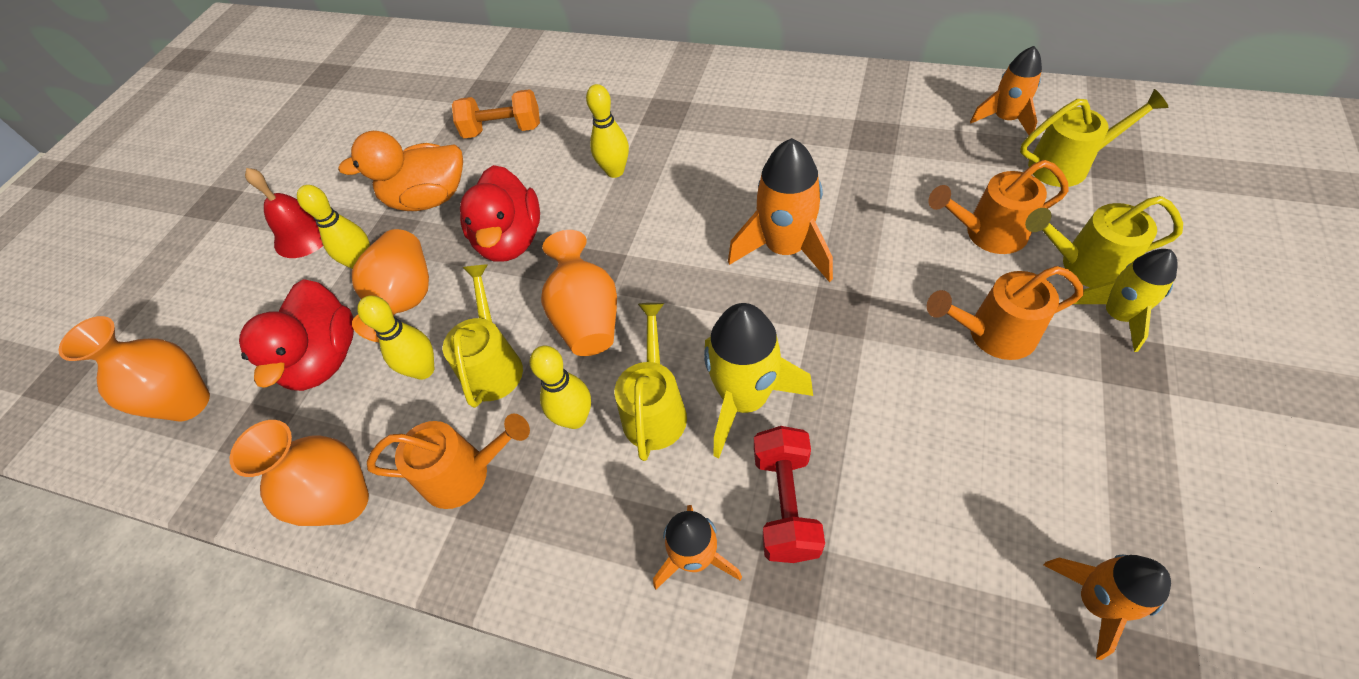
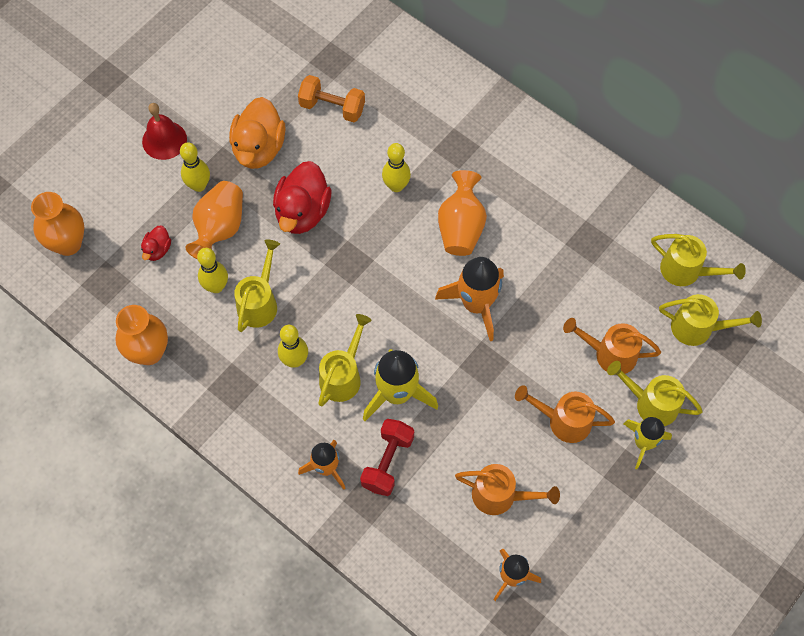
camera: 15 degrees right, 10 degrees up
red duck [239,279,354,391] -> red duck [141,226,171,261], size x0.49
orange duck [338,131,463,211] -> orange duck turned 90 degrees counterclockwise [229,97,285,169]
orange watering can [367,414,530,509] -> orange watering can moved to [455,464,560,515]
orange vase [541,230,617,356] -> orange vase moved to [438,170,487,256]
orange rocket [970,46,1042,135] -> yellow watering can [651,234,746,286]

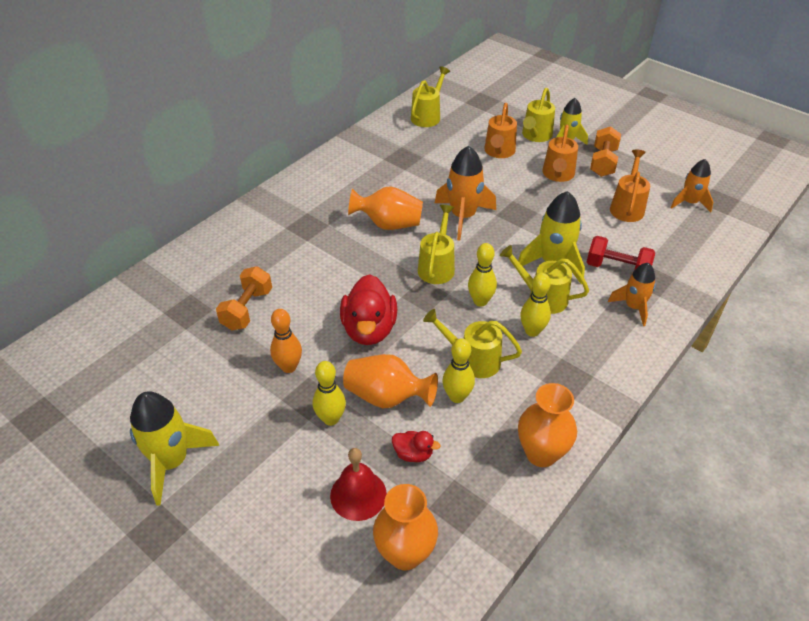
camera: 90 degrees left, 20 degrees down
red bell [142,103,187,160] -> red bell moved to [330,448,387,521]
orange duck [229,97,285,169] -> orange bowling pin [270,309,302,373]
red duck [273,161,331,234] -> red duck turned 75 degrees clockwise [340,274,397,345]
yellow bowling pin [382,143,411,192] -> yellow bowling pin moved to [468,243,497,307]
yellow watering can [659,294,762,346] -> yellow watering can moved to [418,205,455,284]
none -> yellow rocket [130,391,219,505]
none -> orange dumbbell [590,126,621,177]

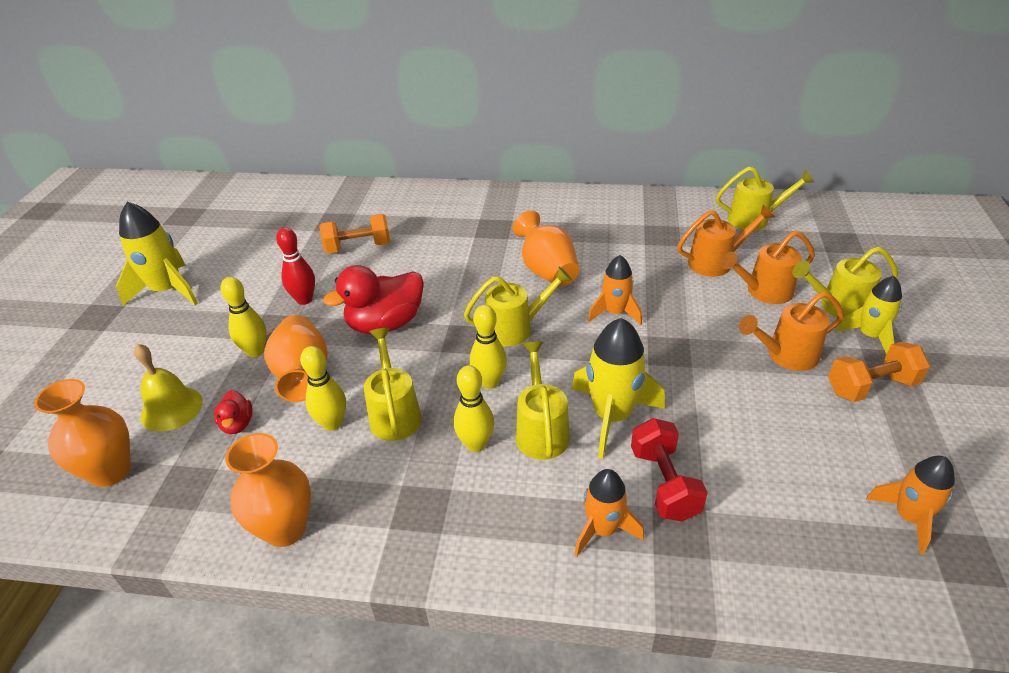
camera: 60 degrees right, 5 degrees down
orange bowling pin [270,309,302,373] -> red bowling pin [276,227,315,305]
red bell [330,448,387,521] -> yellow bell [134,344,203,432]
orange rocket [435,146,496,240] -> orange rocket [588,255,642,325], size x0.64
orange watering can [610,150,650,222] -> orange watering can moved to [677,205,775,277]

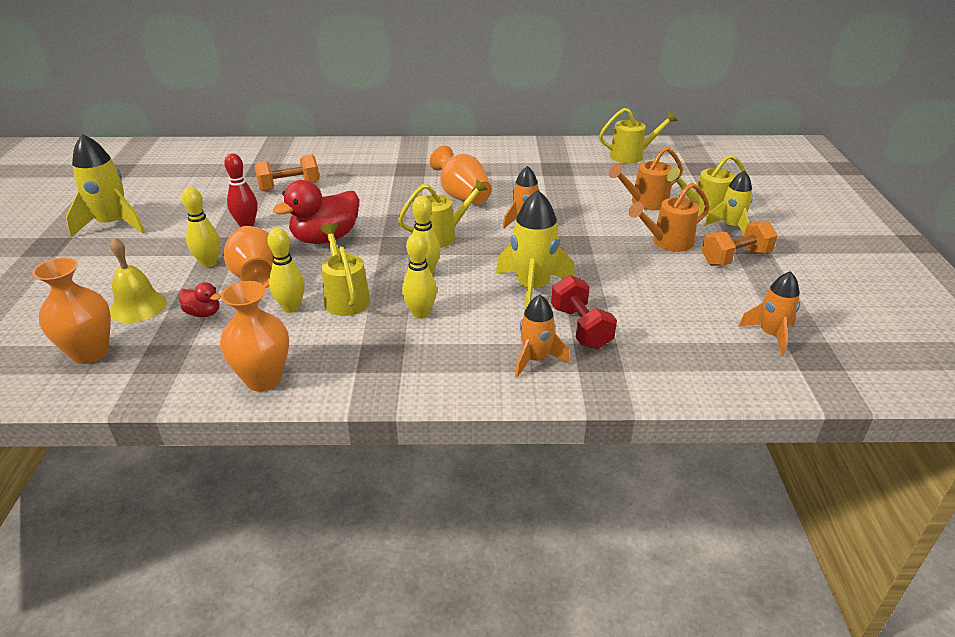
camera: 10 degrees left, 5 degrees down
red duck [214,390,253,434] -> red duck turned 45 degrees counterclockwise [179,282,221,317]
yellow watering can [516,341,570,460] -> none
orange watering can [677,205,775,277] -> none

